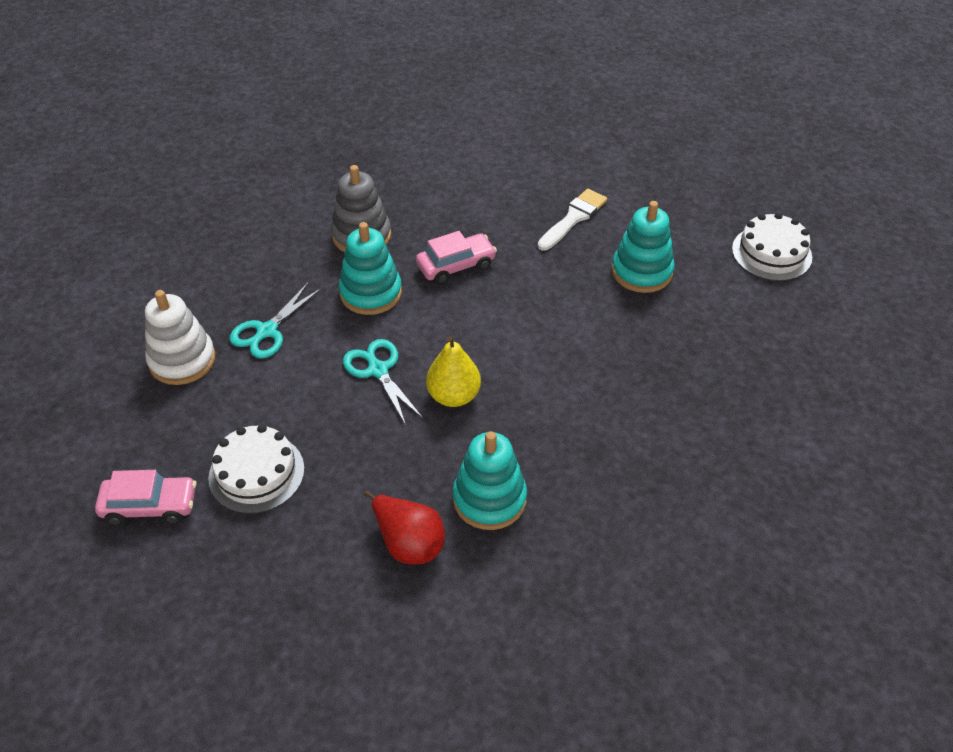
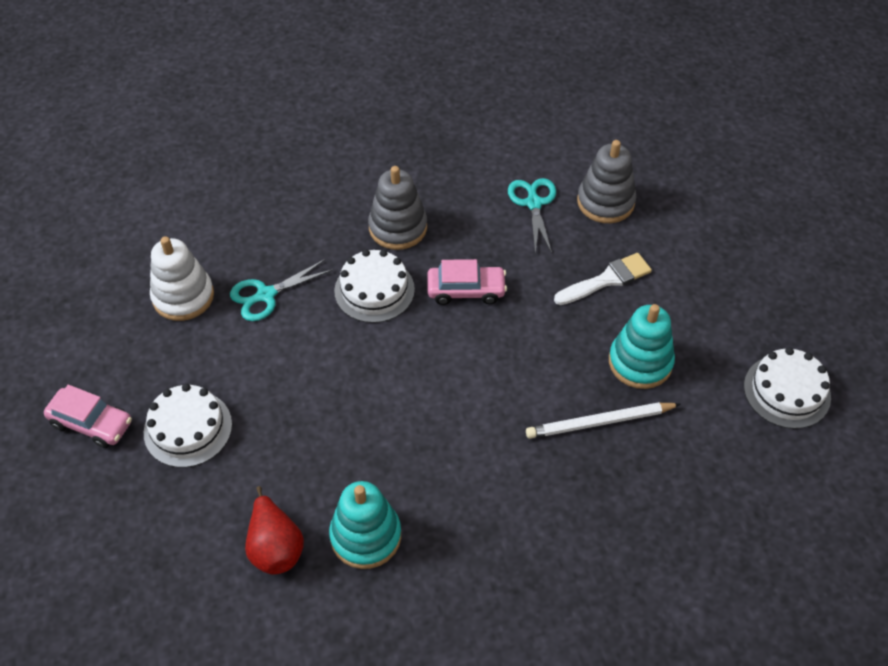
camera: 25 degrees right, 5 degrees up
turquoise stacking toy [339,222,402,315] -> white cake [334,249,415,323]
turquoise scissors [343,339,423,425] -> turquoise scissors moved to [508,178,556,254]
yellow pear [426,336,481,407] -> none
none -> white pencil [526,402,681,439]
none -> grey stacking toy [577,140,636,223]

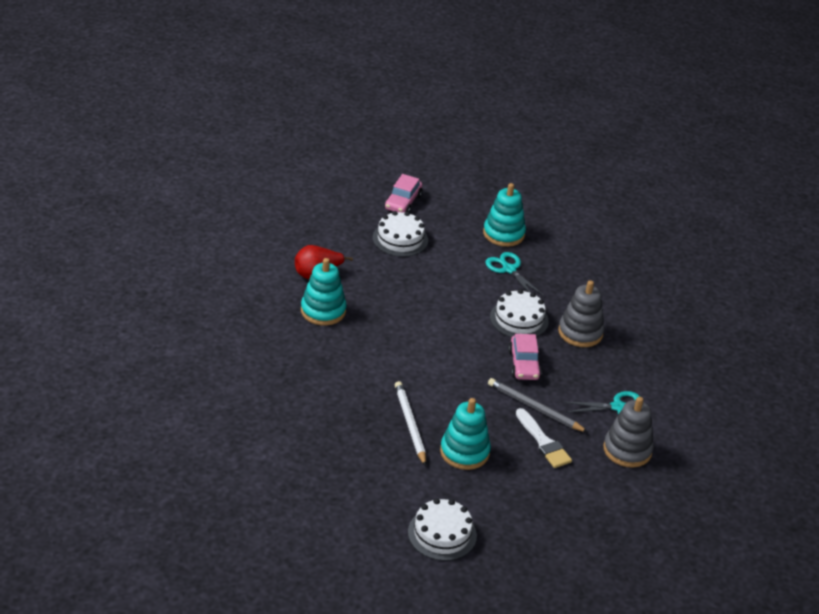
camera: 85 degrees right, 15 degrees down
white stacking toy [150,236,214,321] -> turquoise stacking toy [483,183,526,247]
none -> grey pencil [488,378,588,432]

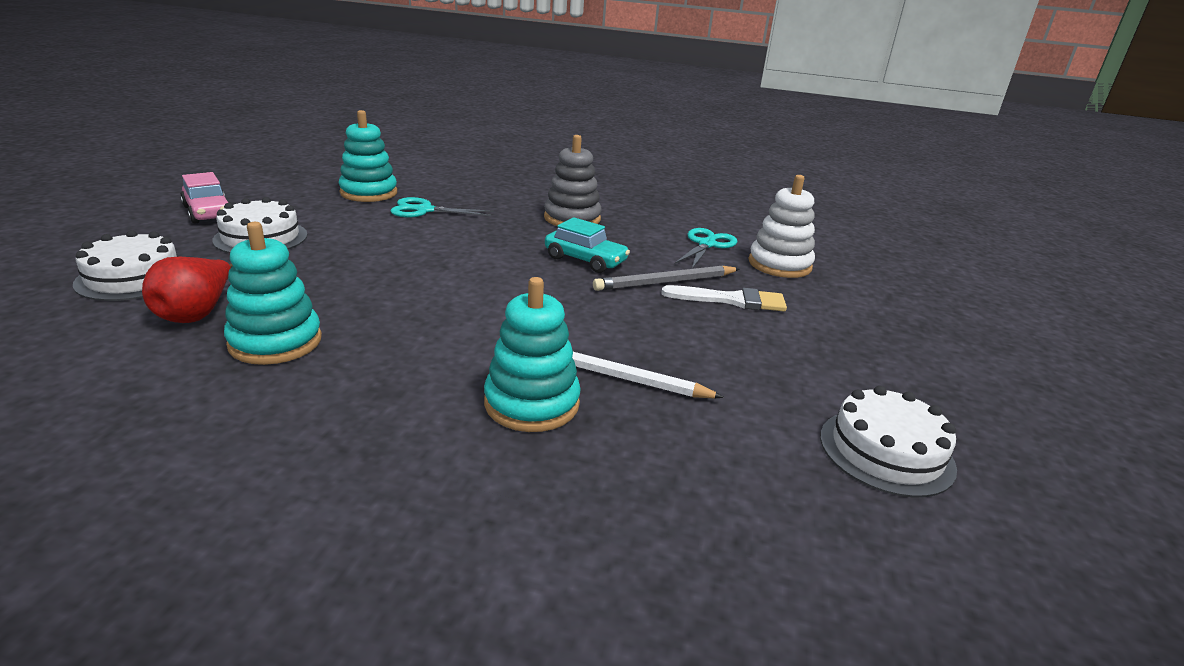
camera: 55 degrees left, 10 degrees down
turquoise stacking toy [440,398,491,470] -> turquoise stacking toy moved to [484,277,581,432]
white cake [490,289,549,337] -> white cake moved to [73,230,178,301]
pink car [508,334,542,380] -> turquoise car [545,217,630,273]
grey stacking toy [603,397,654,468] -> white stacking toy [748,175,815,278]

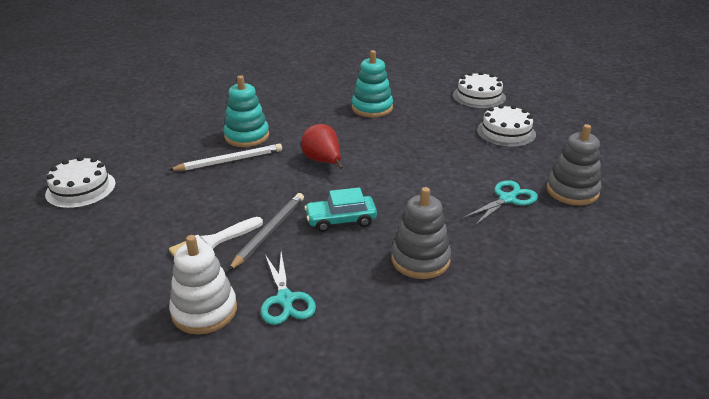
camera: 140 degrees right, 5 degrees up
red pear [142,257,233,323] -> red pear moved to [301,124,343,169]
pink car [180,172,230,223] -> none
turquoise stacking toy [339,110,397,202] -> grey stacking toy [546,124,602,206]

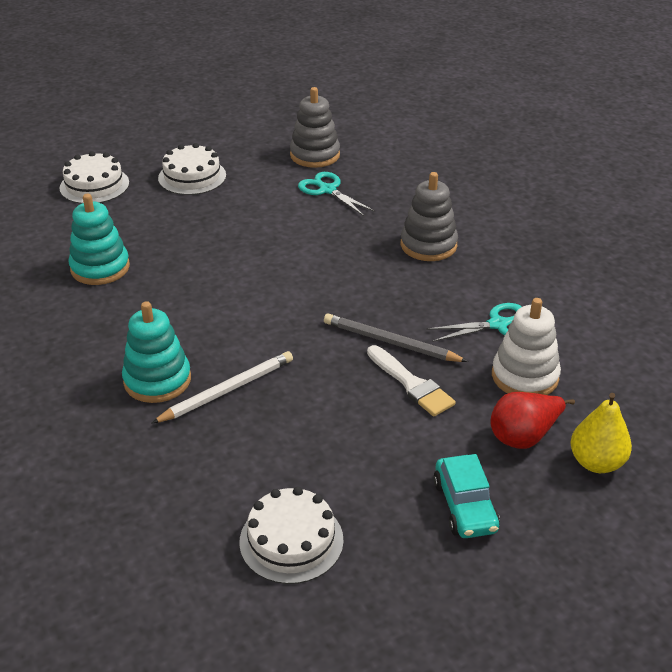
camera: 90 degrees left, 5 degrees up
white pencil [169,143,282,171] -> white pencil turned 75 degrees clockwise [151,351,293,424]
red pear [301,124,343,169] -> red pear moved to [490,392,575,449]
turquoise car [304,187,377,232] -> turquoise car moved to [433,454,500,538]
none -> yellow pear [571,393,632,473]

